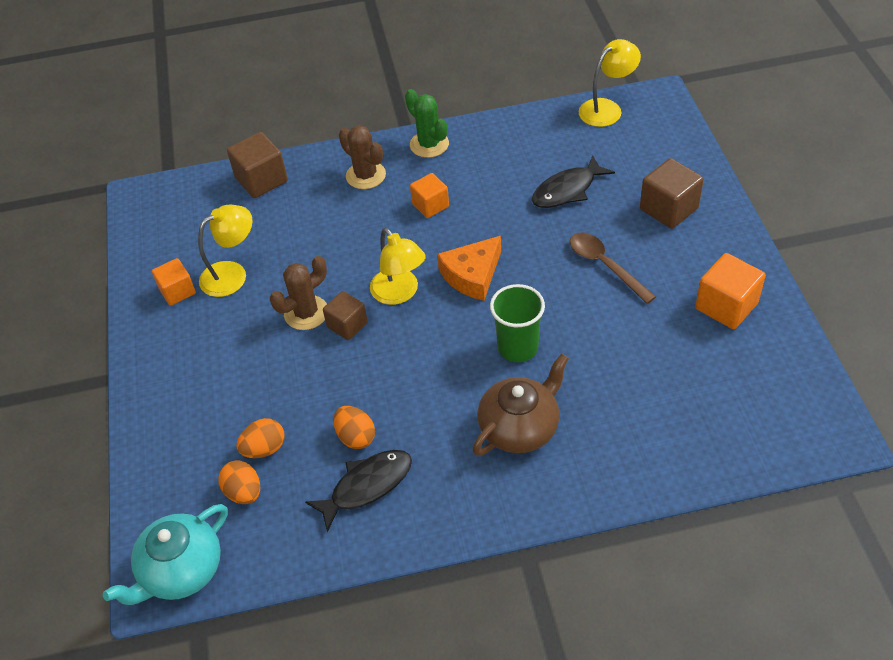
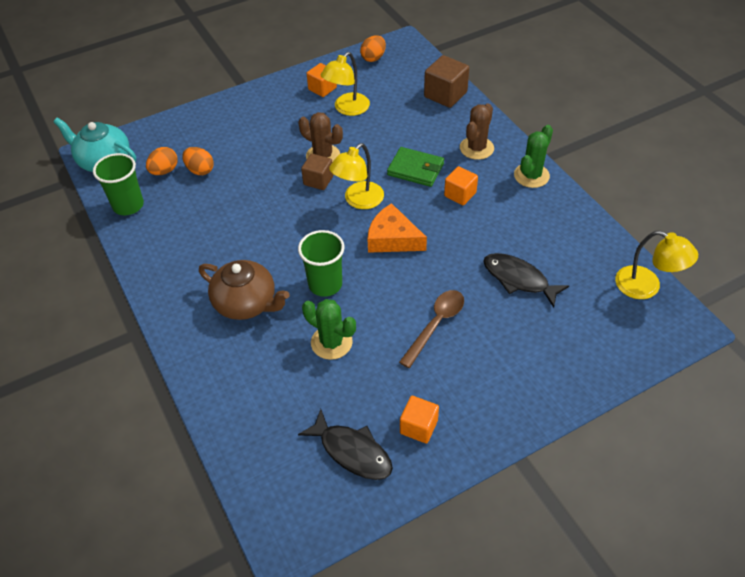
camera: 70 degrees right, 0 degrees up
yellow lamp [198,205,252,297] -> yellow lamp turned 90 degrees clockwise [321,52,370,116]
black fish [305,450,412,532] -> black fish moved to [298,409,393,480]
orange egg [333,406,375,449] -> orange egg moved to [360,35,386,62]
brown cube [640,158,704,229] -> none
orange cube [695,253,766,329] -> orange cube [400,396,439,444], size x0.66
none -> green cup [93,153,144,215]
none -> green cactus [302,299,356,360]
none -> green wallet [387,147,444,187]

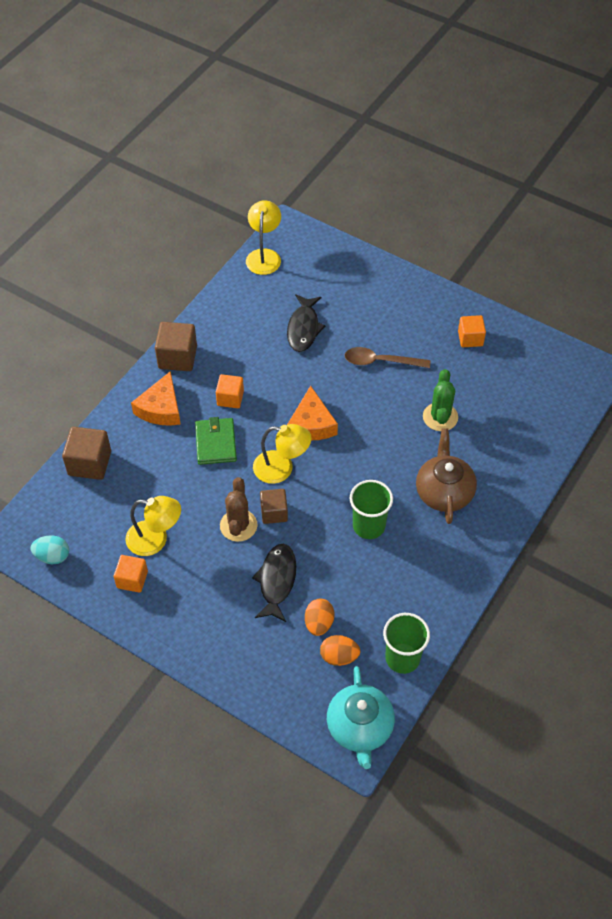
camera: 120 degrees left, 5 degrees up
green cup [298,230,345,297] -> green cup moved to [350,480,393,539]
black fish [298,409,393,480] -> black fish moved to [252,544,296,622]
orange egg [360,35,386,62] -> turquoise egg [31,536,69,564]
brown cactus [460,104,494,160] -> orange cheese [131,371,181,426]
green cactus [514,125,553,188] -> brown cube [155,322,197,371]

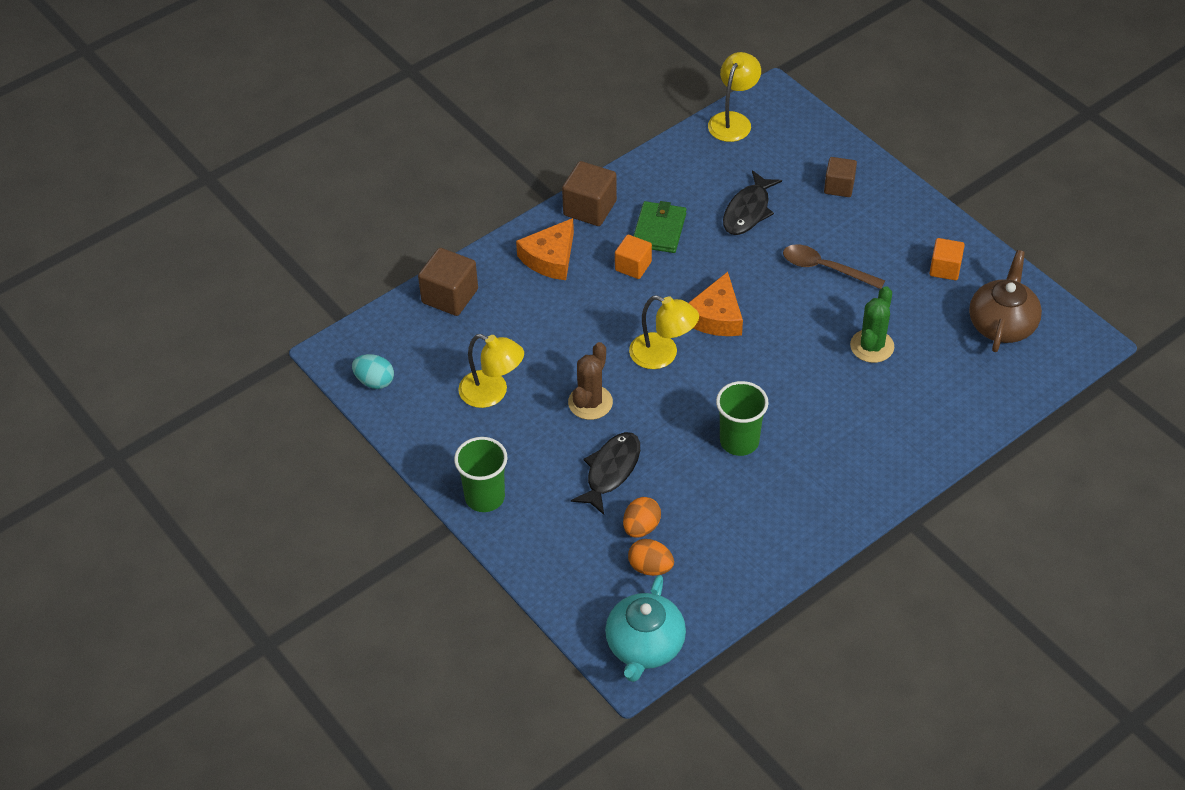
camera: 20 degrees right, 5 degrees down
orange cube [114,555,148,593] -> none
green wallet [195,417,237,465] -> green wallet moved to [633,201,686,253]
brown cube [260,489,288,524] -> brown cube moved to [824,157,857,197]
green cup [383,613,430,674] -> green cup moved to [454,437,508,512]
brown teapot [416,429,477,524] -> brown teapot moved to [969,250,1042,352]

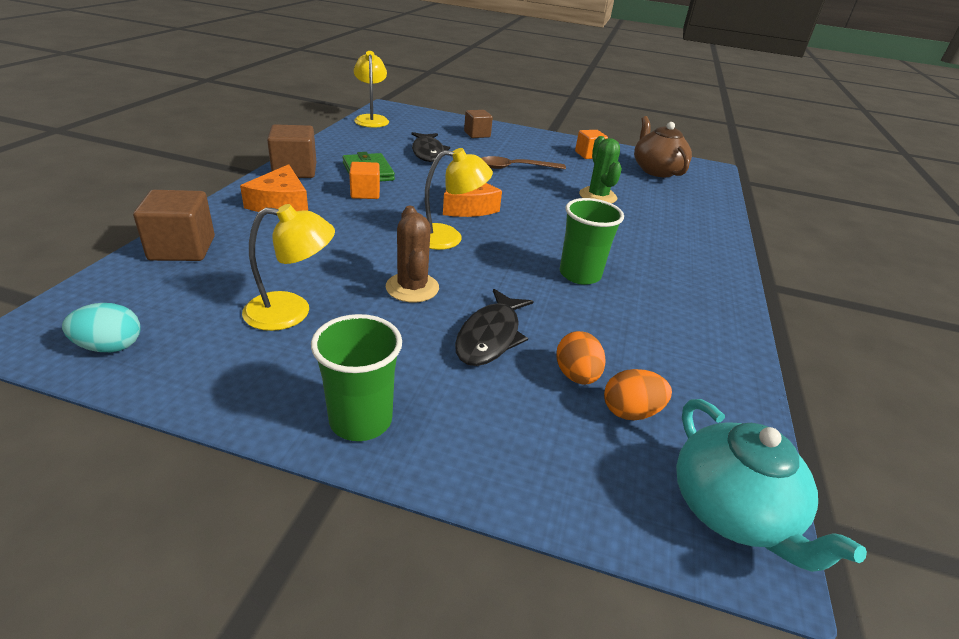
camera: 40 degrees left, 15 degrees down
black fish [571,432,640,515] -> black fish turned 150 degrees counterclockwise [455,289,534,366]

